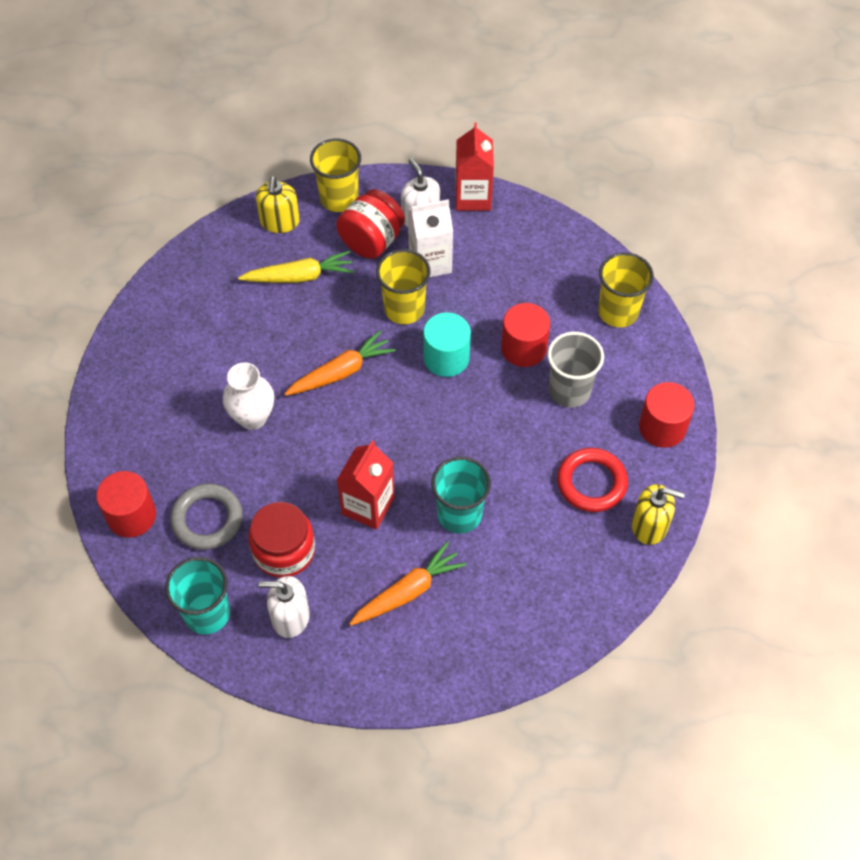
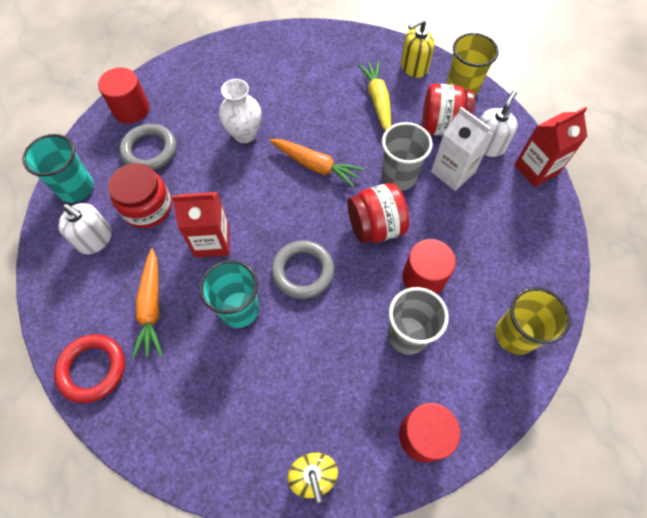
camera: 60 degrees right, 5 degrees up
yellow carrot [238,251,354,283] -> yellow carrot turned 150 degrees counterclockwise [357,61,391,131]
white soap dispenser [259,576,310,638] -> white soap dispenser turned 150 degrees clockwise [58,203,112,254]
orange carrot [349,541,466,626] -> orange carrot turned 60 degrees clockwise [132,248,162,359]
yellow cup [376,249,431,324] -> grey cup [381,122,432,191]
turquoise cylinder [423,313,471,377] -> red jar [347,183,409,243]
red ring [557,448,628,512] -> red ring moved to [54,334,125,403]
none -> grey ring [271,240,334,299]

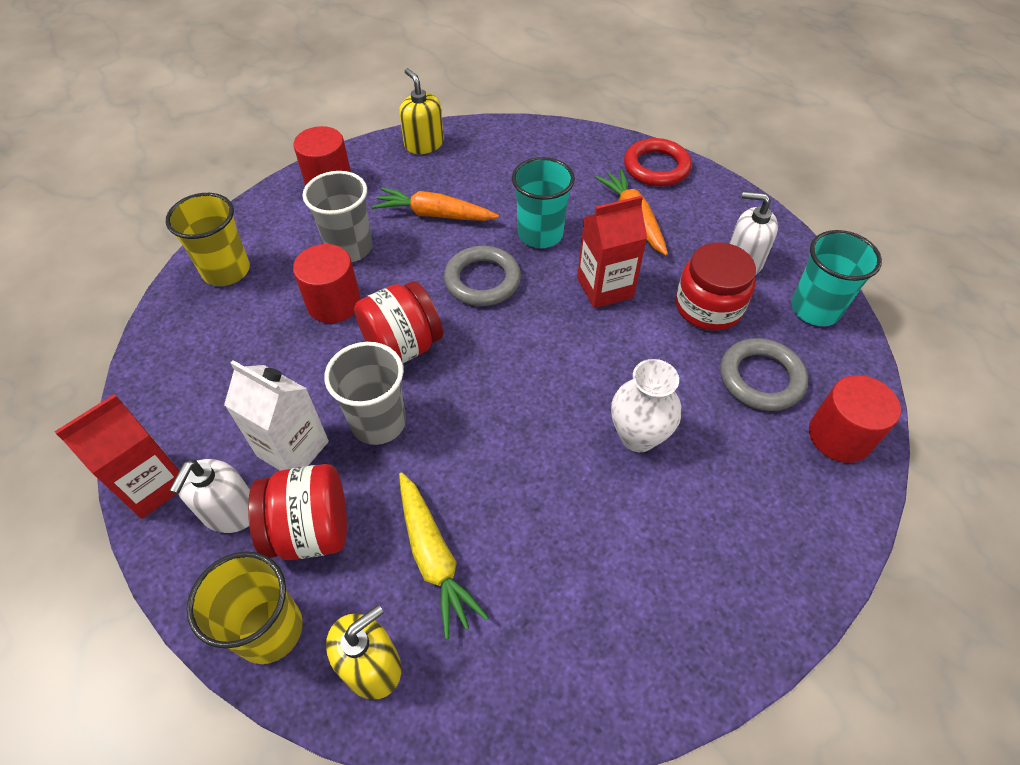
camera: 165 degrees right, 10 degrees down
orange carrot [269,139,364,188] -> orange carrot moved to [372,188,499,221]

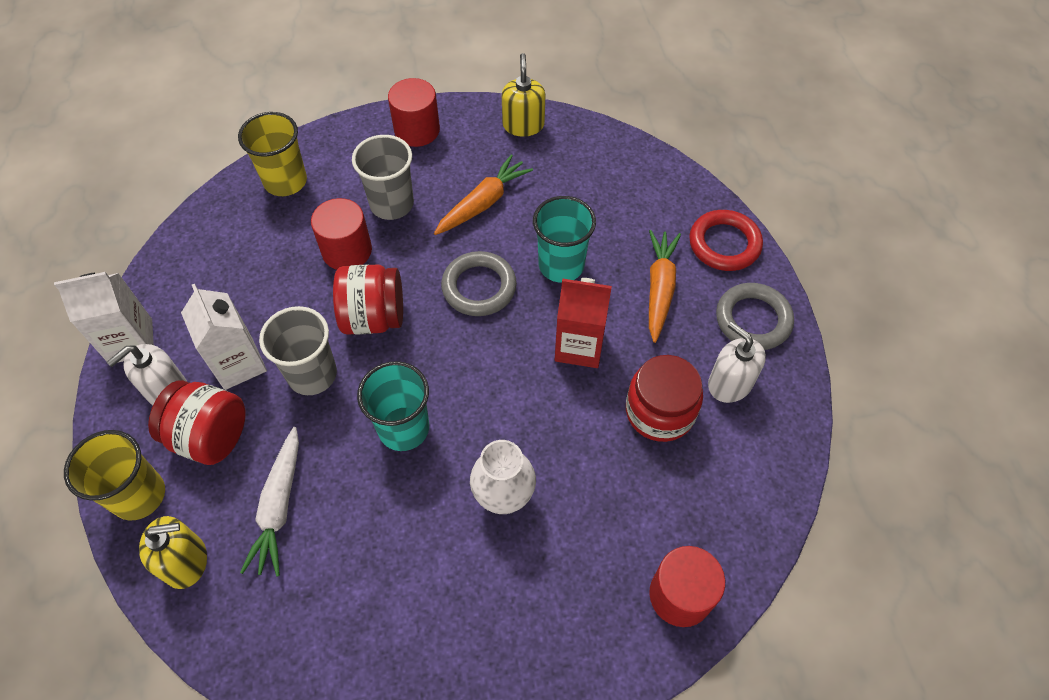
camera: 30 degrees right, 5 degrees up
red carton [54,394,179,519] -> white carton [54,272,154,363]
orange carrot [372,188,499,221] -> orange carrot turned 90 degrees clockwise [434,154,533,235]
yellow carrot [399,473,489,639] -> white carrot [240,427,299,577]
grey ring [720,338,808,411] -> grey ring moved to [716,283,794,350]
turquoise cup [791,230,882,326] -> turquoise cup moved to [357,361,429,451]

